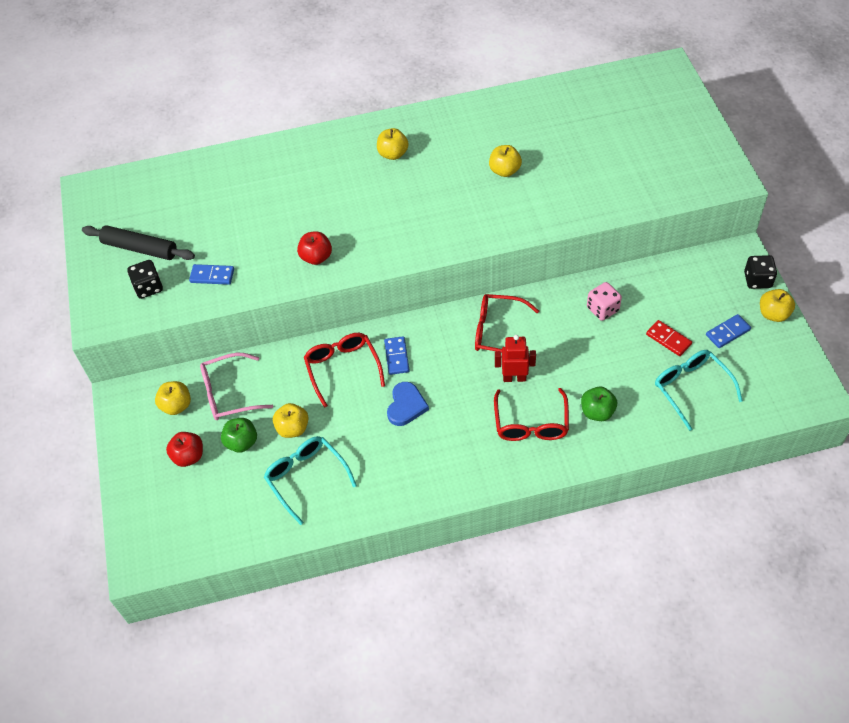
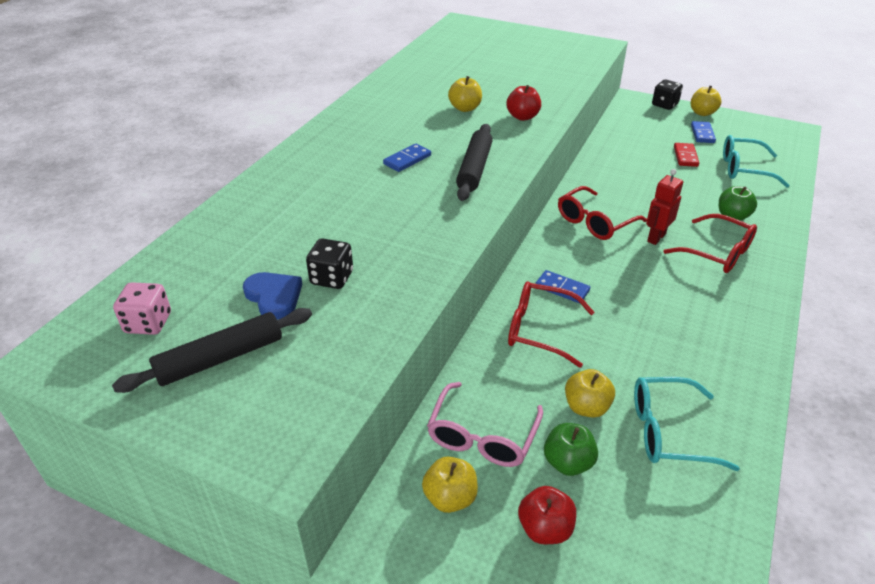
camera: 55 degrees left, 15 degrees down
black dice [127,260,163,299] -> black dice moved to [306,238,353,289]
blue domino [189,264,234,285] -> blue domino moved to [383,144,431,172]
red apple [297,231,332,265] -> red apple moved to [506,85,541,121]
yellow apple [377,128,409,160] -> none
blue heart [387,382,429,426] -> blue heart moved to [243,272,302,320]
pink dice [587,282,622,321] -> pink dice moved to [113,282,171,335]
red domino [646,320,692,356] -> red domino turned 75 degrees counterclockwise [674,143,699,167]
none -> black rolling pin [456,124,493,201]

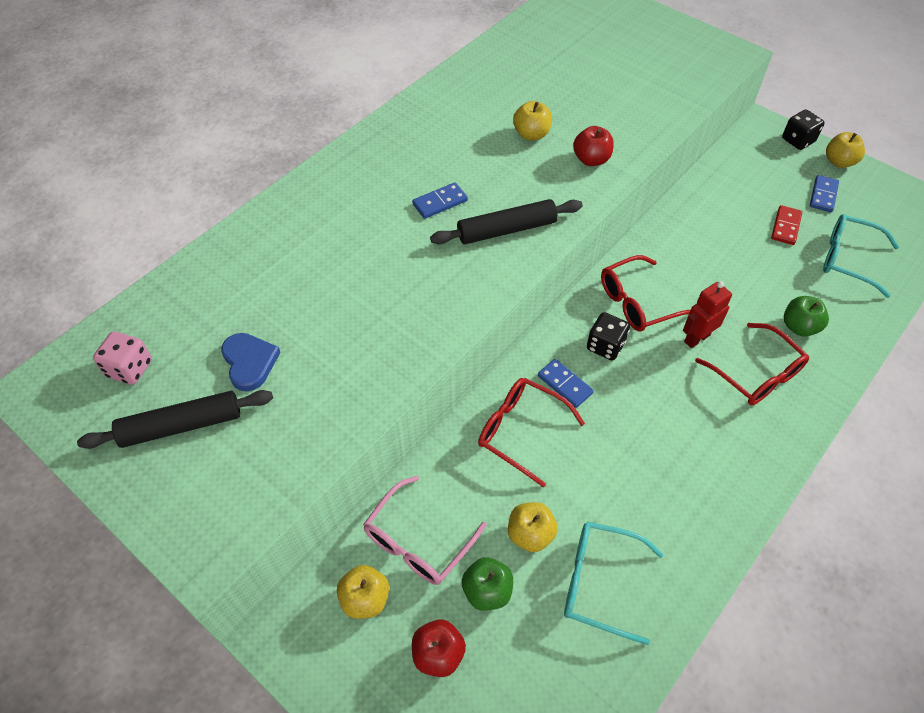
camera: 15 degrees right, 15 degrees up
black dice [306,238,353,289] -> black dice moved to [587,312,630,360]
black rolling pin [456,124,493,201] -> black rolling pin turned 45 degrees clockwise [430,199,583,244]

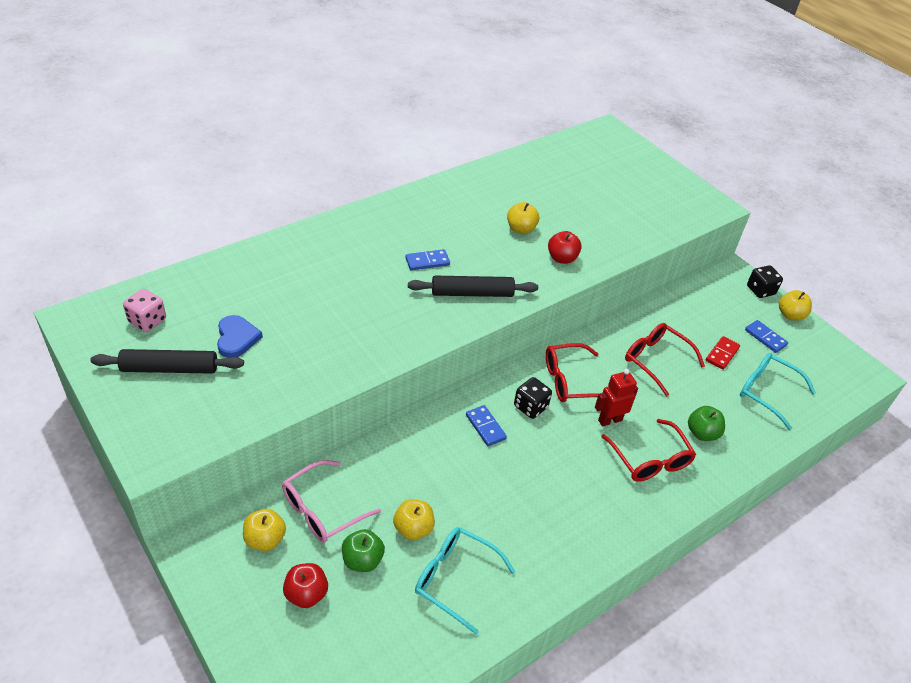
camera: 10 degrees right, 10 degrees down
red glasses [478,378,585,488] -> red glasses moved to [625,323,705,396]
blue domino [810,175,839,212] -> blue domino turned 75 degrees counterclockwise [745,320,788,353]

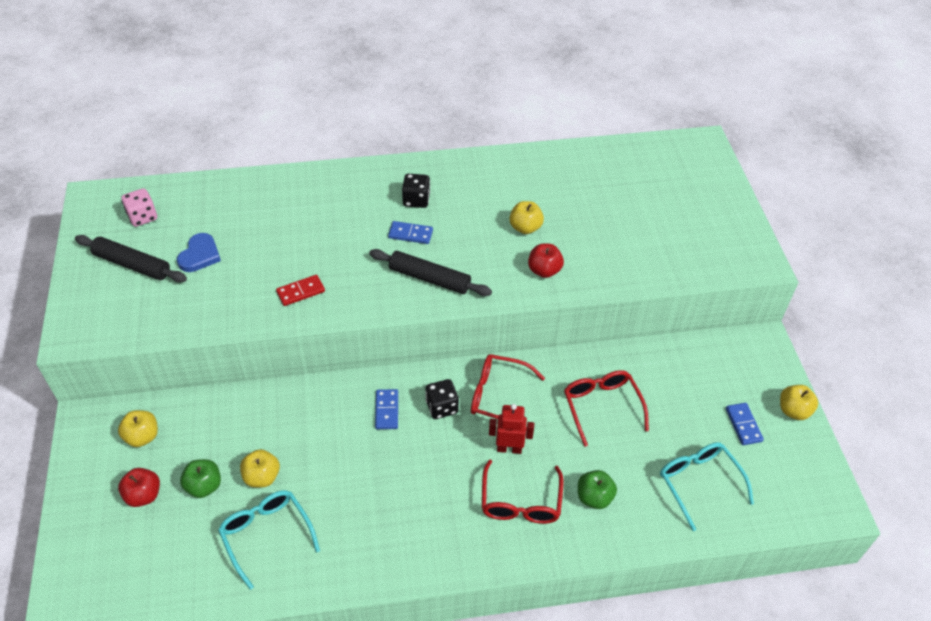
camera: 30 degrees right, 5 degrees up
pink glasses [282,460,381,543] -> none
red domino [706,336,740,370] -> red domino moved to [276,275,325,306]
black dice [747,265,783,298] -> black dice moved to [402,174,430,208]

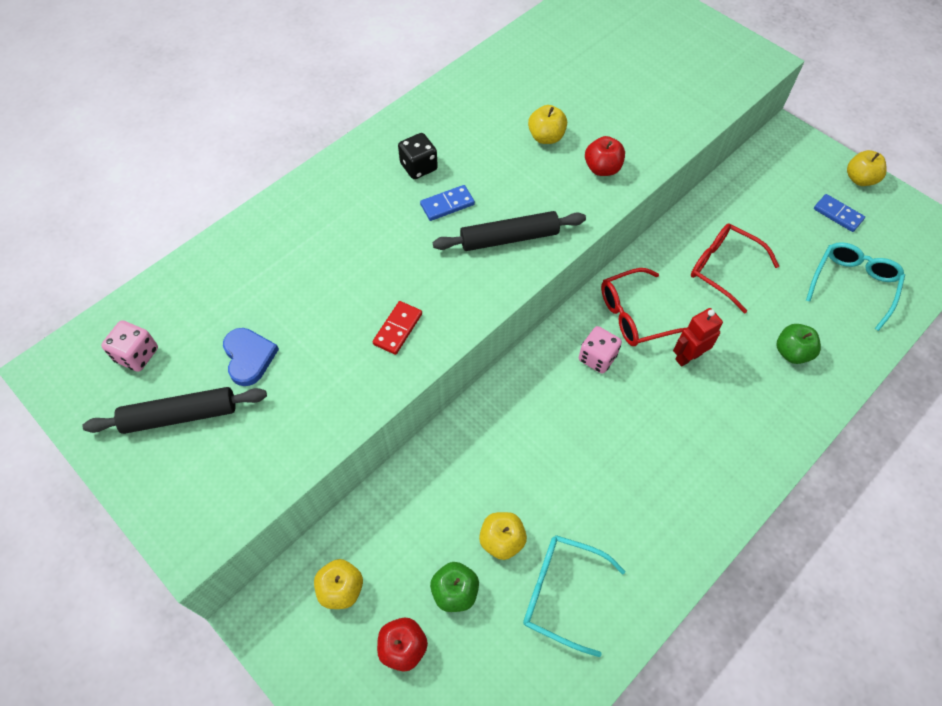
camera: 35 degrees left, 10 degrees up
blue domino [375,389,398,429] -> none
black dice [425,379,459,419] -> pink dice [579,326,622,374]
red glasses [482,459,564,524] -> none
turquoise glasses [660,442,754,531] -> turquoise glasses turned 90 degrees clockwise [806,242,905,331]

